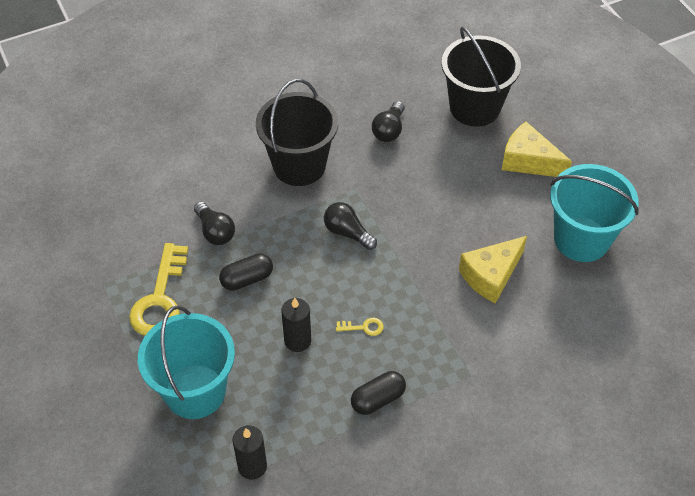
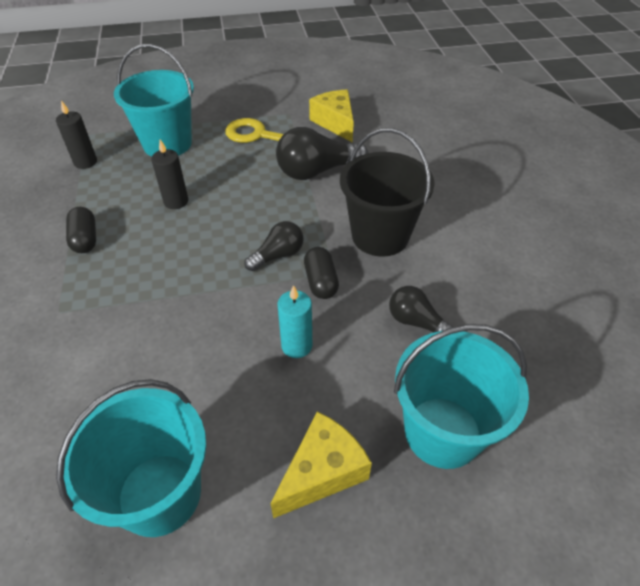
camera: 105 degrees right, 5 degrees down
black light bulb [194,202,235,245] -> black light bulb [276,127,368,180], size x1.67
black capsule [219,253,273,291] -> black capsule moved to [304,247,339,299]
yellow key [336,318,384,336] -> none
black bucket [441,26,521,127] -> turquoise bucket [394,324,529,469]
yellow cheese [459,236,527,304] -> yellow cheese moved to [309,89,354,143]
none -> turquoise candle [277,285,312,358]

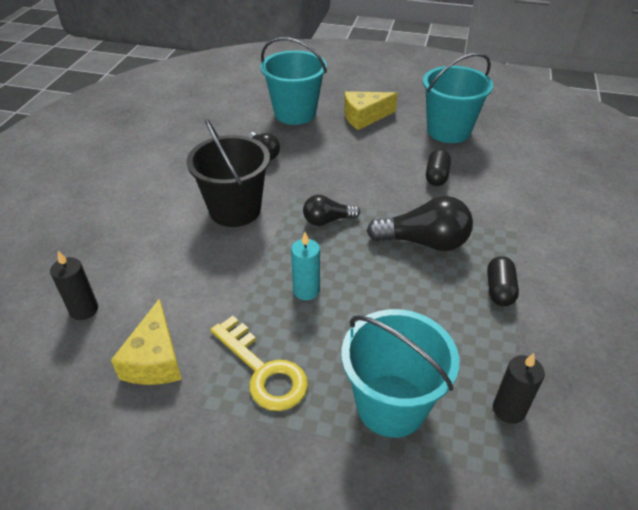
camera: 155 degrees left, 5 degrees down
black candle [151,139,188,209] -> black candle moved to [50,251,98,320]
black light bulb [276,127,368,180] -> black light bulb moved to [367,196,473,251]
turquoise candle [277,285,312,358] -> turquoise candle moved to [291,232,320,300]
black capsule [304,247,339,299] -> black capsule moved to [426,149,451,186]

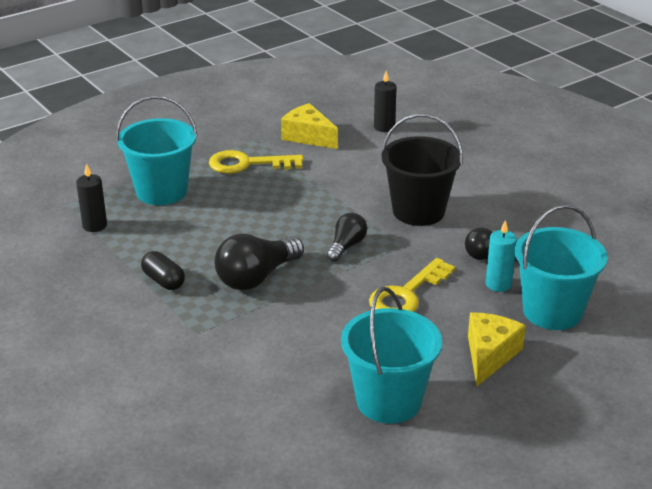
camera: 130 degrees right, 10 degrees down
turquoise candle [291,232,320,300] -> turquoise candle moved to [486,220,517,292]
black capsule [426,149,451,186] -> none
none -> yellow key [369,258,455,312]

